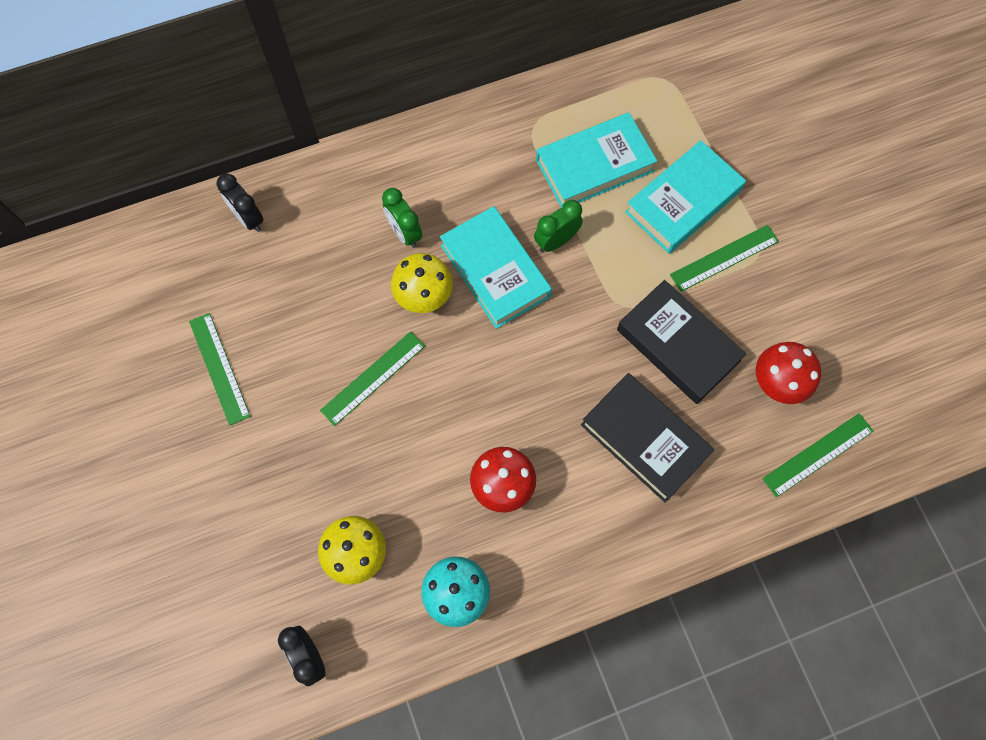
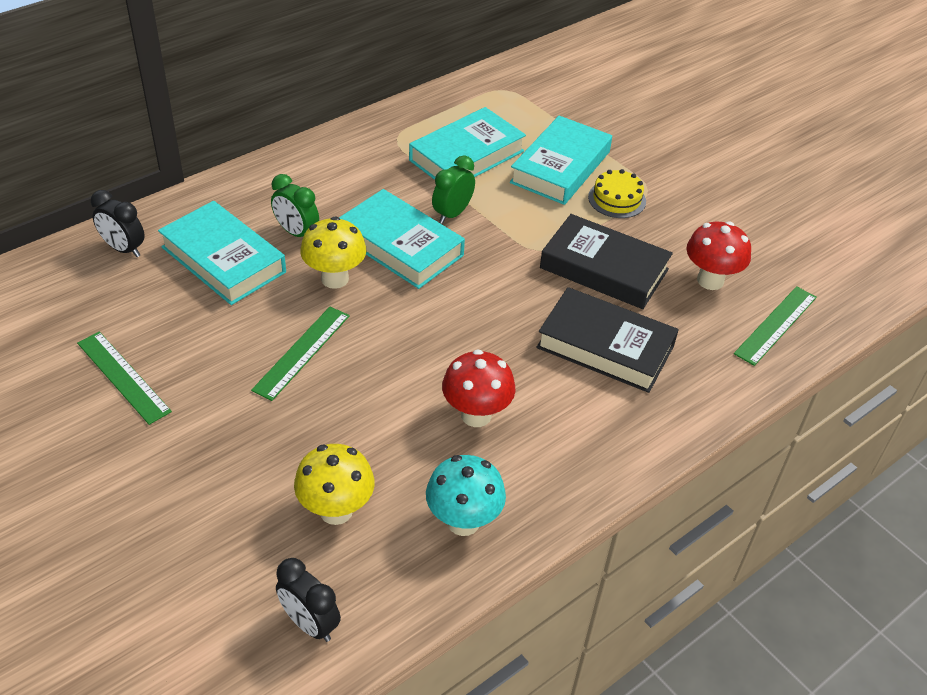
camera: 20 degrees left, 25 degrees down
green ruler [670,225,779,292] -> yellow cake [588,169,646,218]
none -> turquoise book [158,201,286,305]

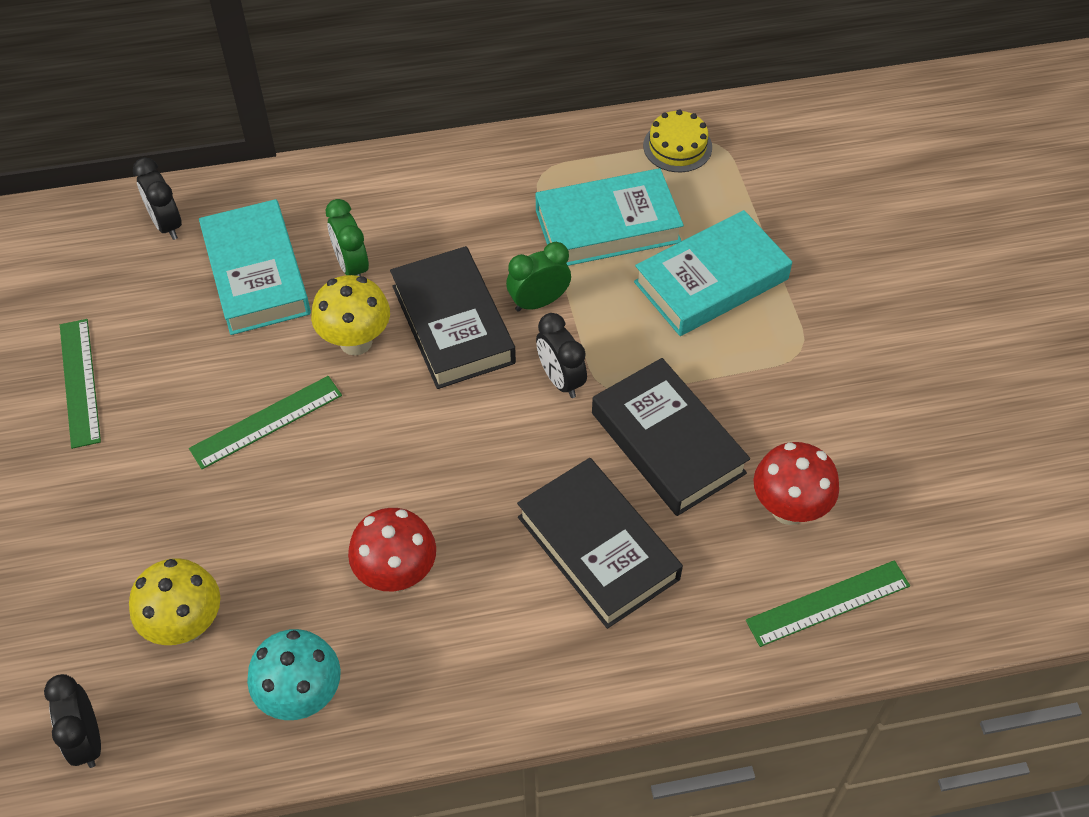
camera: 30 degrees right, 10 degrees up
turquoise book [339,189,465,289] -> black book [390,246,516,389]
yellow cake [588,169,646,218] -> yellow cake moved to [643,109,712,172]
none -> black clock [536,313,587,398]

